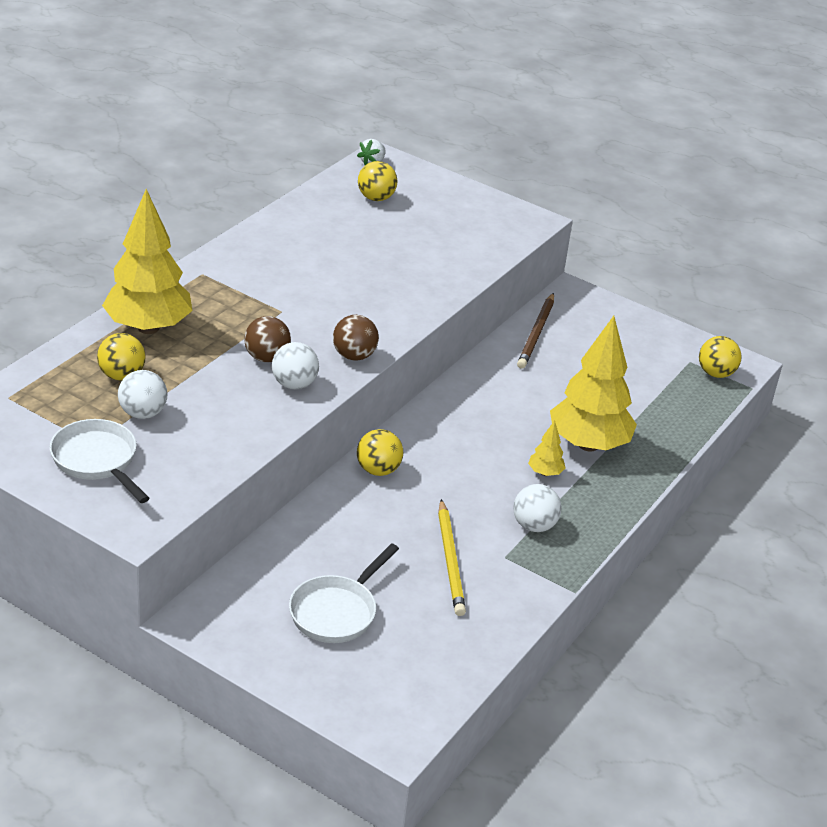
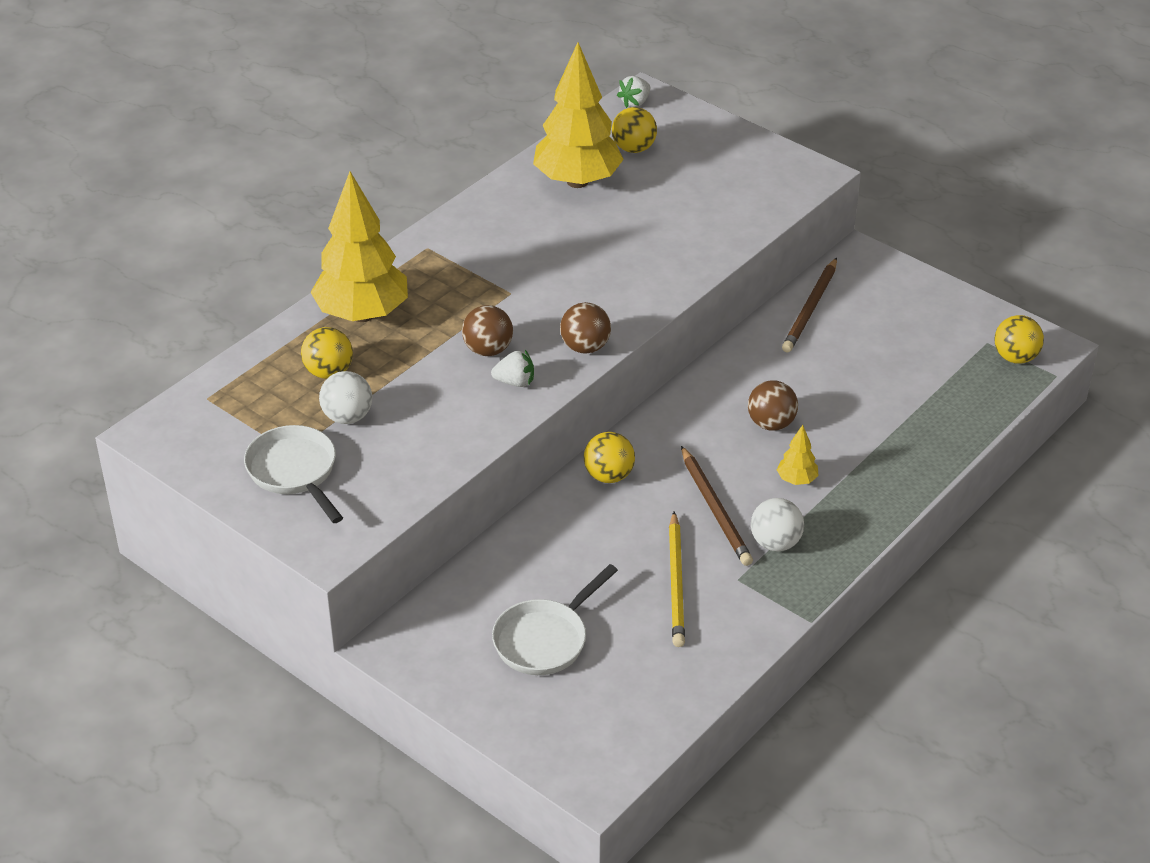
camera: 10 degrees right, 5 degrees up
white ball [272,342,319,389] -> white strawberry [491,350,534,387]
yellow tree [550,316,637,452] -> yellow tree moved to [533,42,624,188]
none -> brown pencil [681,446,753,566]
none -> brown ball [748,380,798,431]

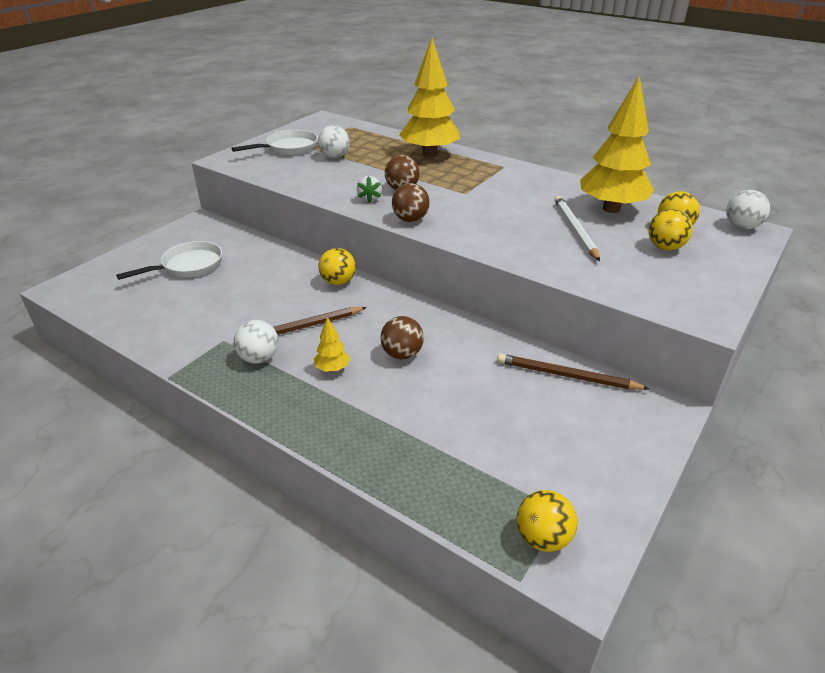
camera: 85 degrees right, 5 degrees down
yellow ball [301,327,353,379] -> yellow ball moved to [648,209,692,250]
white pan [492,564,618,675] -> white pan turned 105 degrees clockwise [116,241,222,280]
white strawberry [617,76,650,108] -> white ball [726,190,770,229]
yellow pencil [669,512,685,647] -> none
none -> white pencil [554,196,600,261]

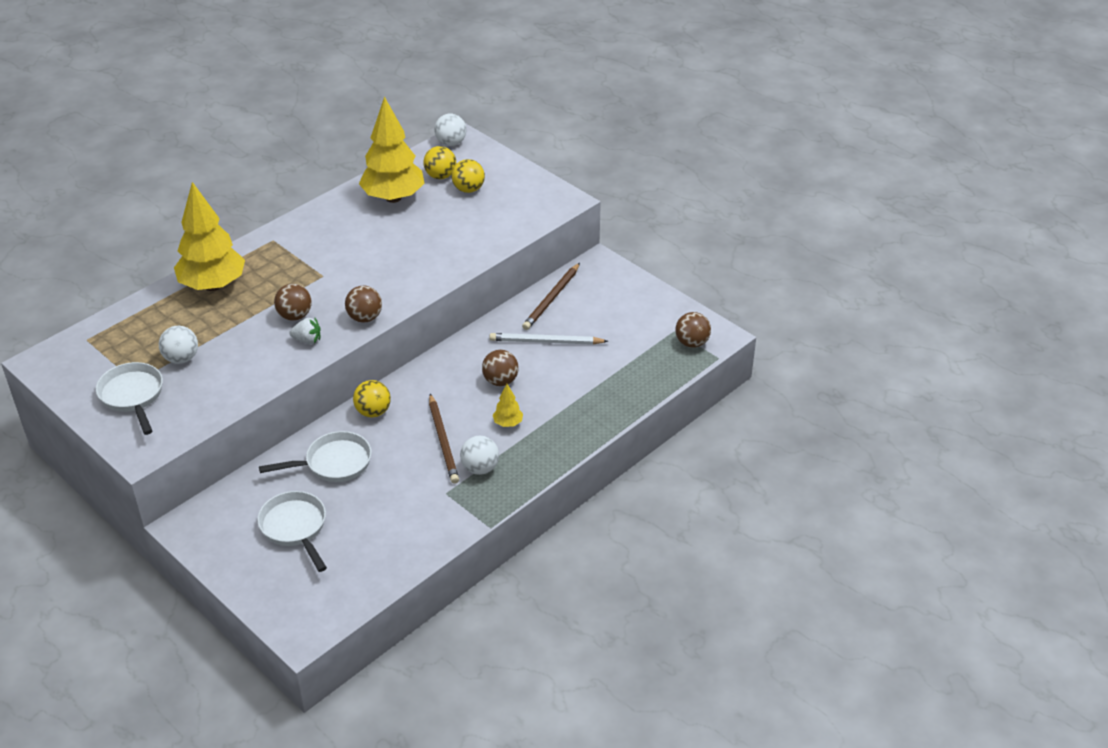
camera: 80 degrees left, 5 degrees up
yellow ball [517,490,577,552] -> brown ball [675,312,711,348]
white pencil [554,196,600,261] -> white pencil moved to [489,333,608,345]
none -> white pan [259,431,371,482]

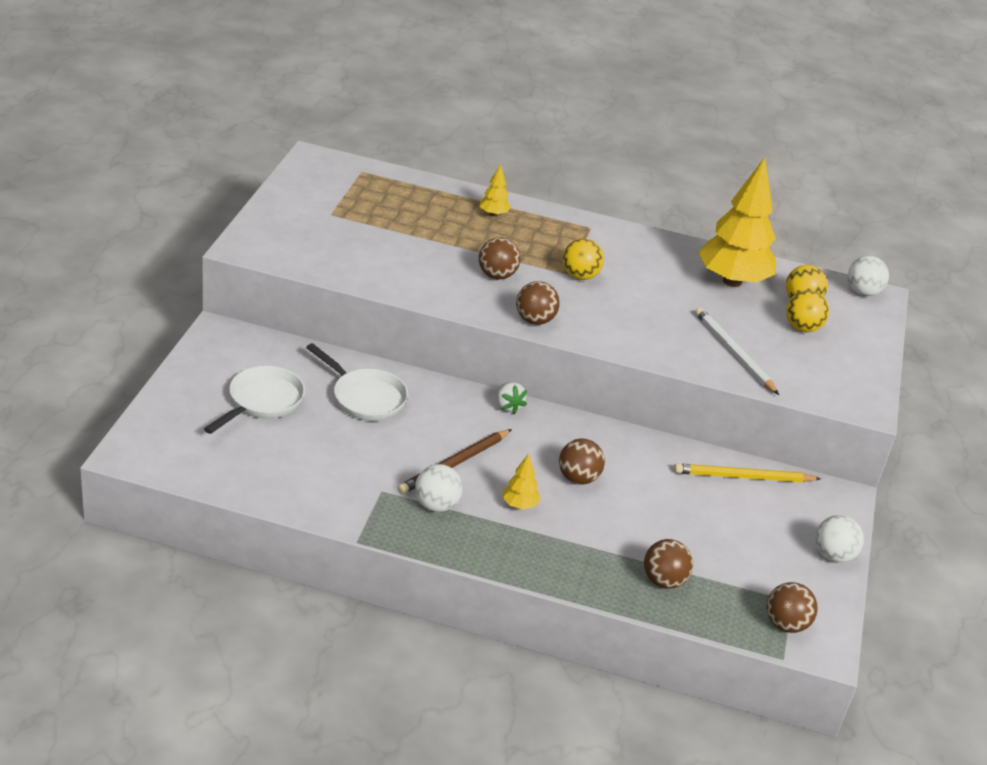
camera: 55 degrees right, 5 degrees down
white pan [96,362,163,435] -> none
white ball [159,326,198,364] -> white ball moved to [815,515,864,563]
yellow tree [174,182,245,291] -> yellow tree [480,164,511,217], size x0.42
white strawberry [290,318,321,344] -> white strawberry moved to [497,382,527,414]
yellow ball [353,380,391,417] -> yellow ball moved to [563,238,604,280]
white pencil [489,333,608,345] -> white pencil moved to [695,307,779,395]
brown pencil [522,263,580,330] -> yellow pencil [674,463,821,482]
none -> brown ball [644,539,693,589]

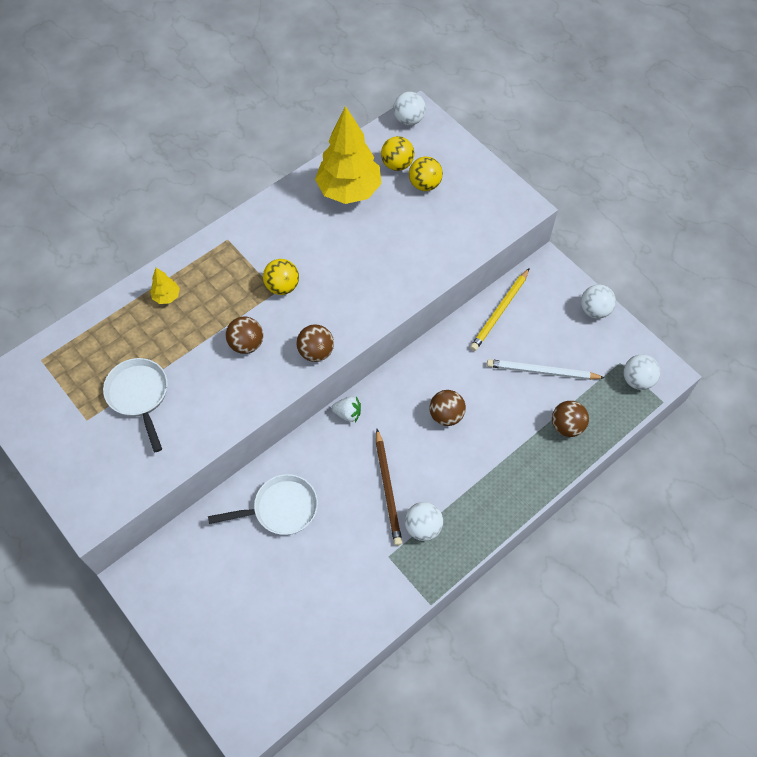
camera: 50 degrees left, 25 degrees up
white pan [204,366,305,434] -> white pan moved to [103,358,168,452]
yellow tree [502,453,540,509] -> none
white pencil [695,307,779,395] -> white pencil moved to [487,359,605,380]
brown ball [767,582,818,633] -> white ball [623,354,660,390]

